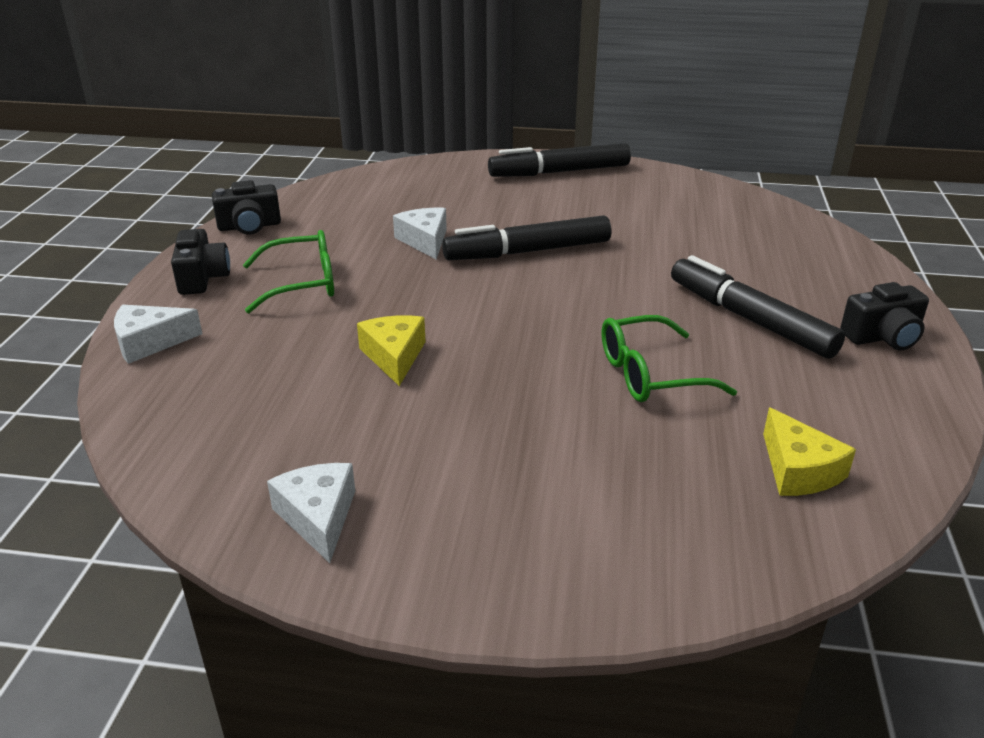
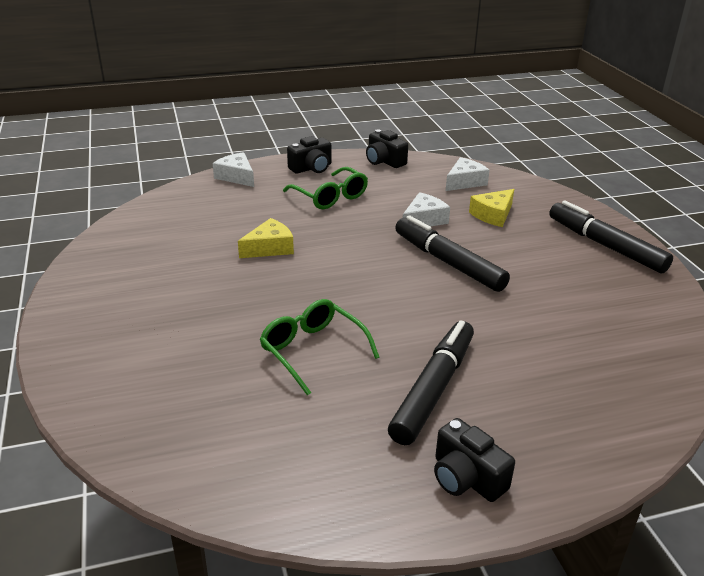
camera: 65 degrees right, 0 degrees up
white cheese [267,463,355,563] -> white cheese moved to [446,157,490,191]
yellow cheese [763,407,856,496] -> yellow cheese moved to [469,189,514,227]

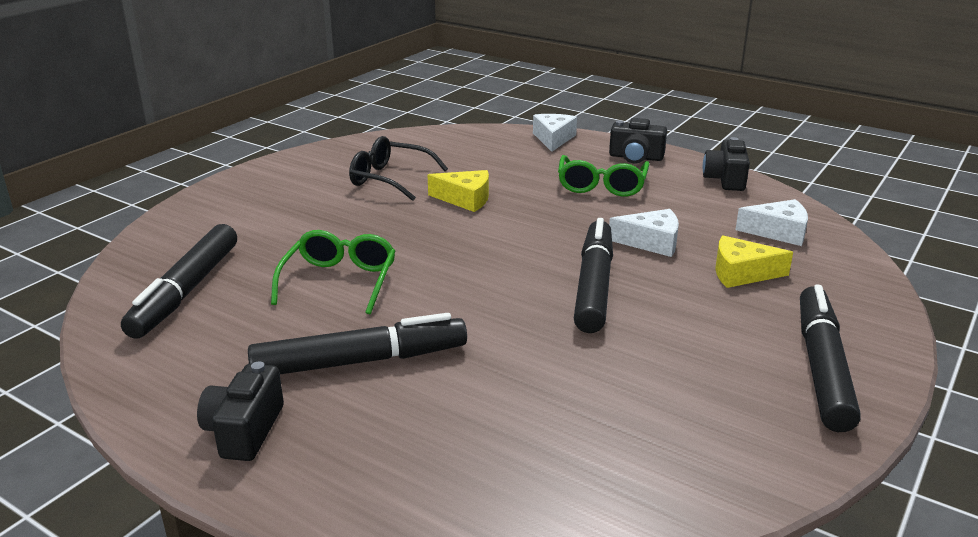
camera: 50 degrees right, 5 degrees down
none -> black marker [121,224,237,339]
none -> black glasses [349,136,448,201]

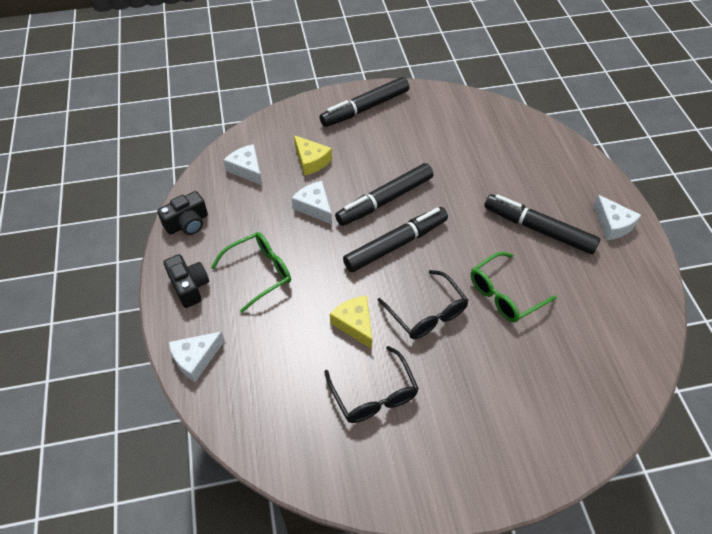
camera: 135 degrees left, 25 degrees up
black marker [121,224,237,339] -> black marker moved to [343,207,448,272]
black camera [197,361,284,461] -> white cheese [593,195,641,240]
none -> black glasses [378,270,469,339]

